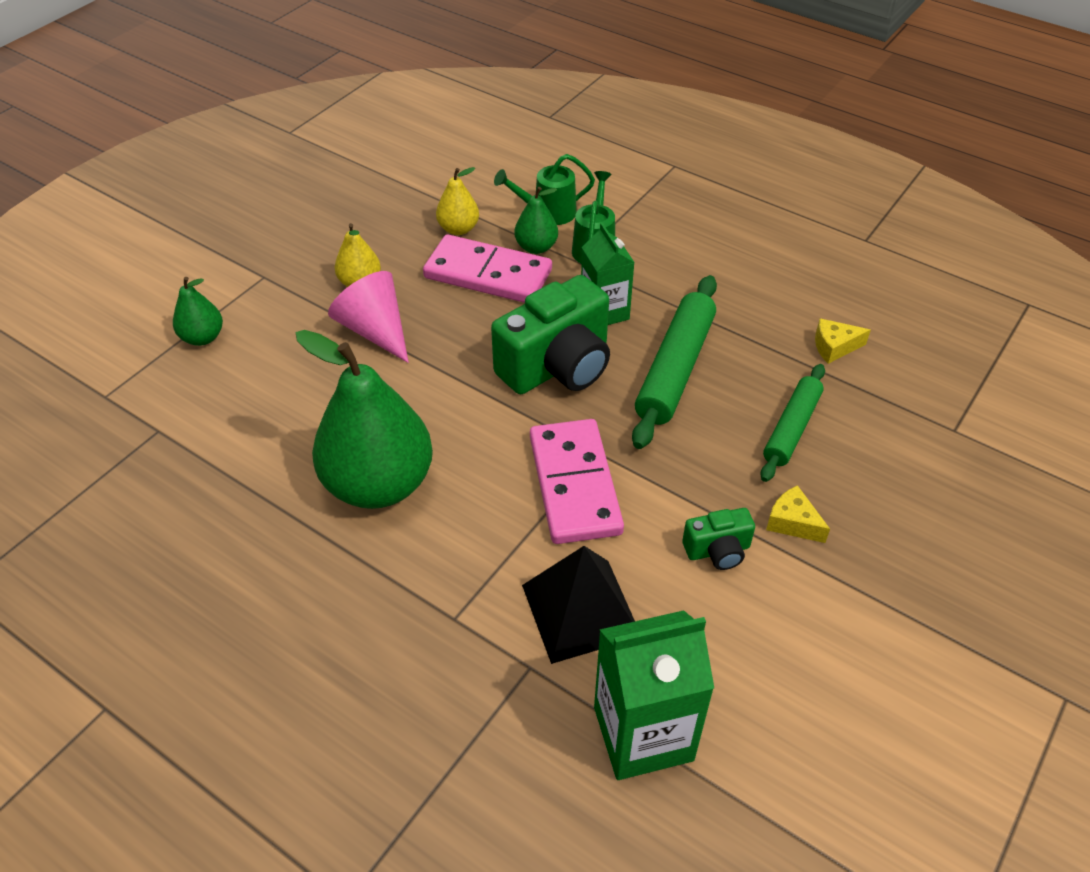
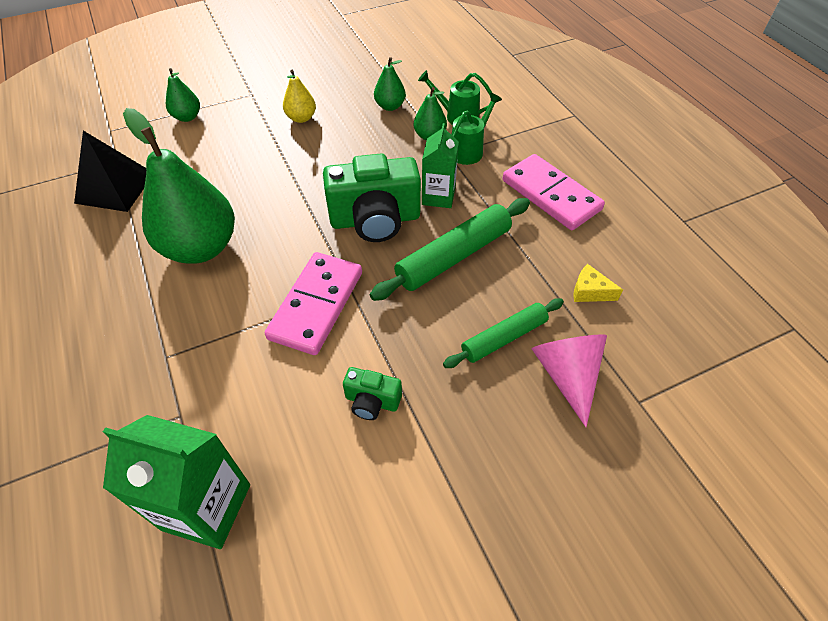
camera: 30 degrees right, 5 degrees up
pink cone [328,271,409,363] -> pink cone moved to [532,334,607,427]
pink domino [423,234,552,303] -> pink domino moved to [502,154,605,230]
yellow pear [436,167,479,235] -> green pear [374,57,406,111]
black pyramid [522,546,635,664] -> black pyramid moved to [74,131,146,212]
yellow cheese [766,485,830,543] -> none

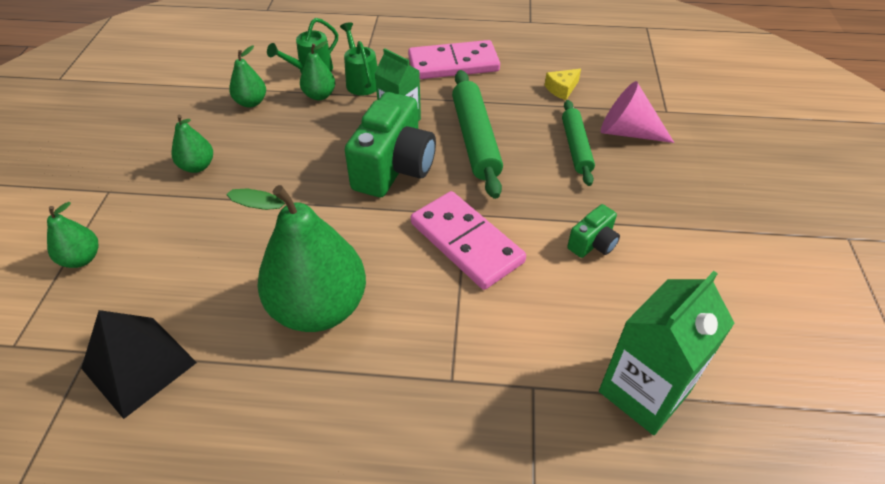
camera: 60 degrees left, 5 degrees down
yellow pear [283,70,316,123] -> green pear [171,115,213,173]

